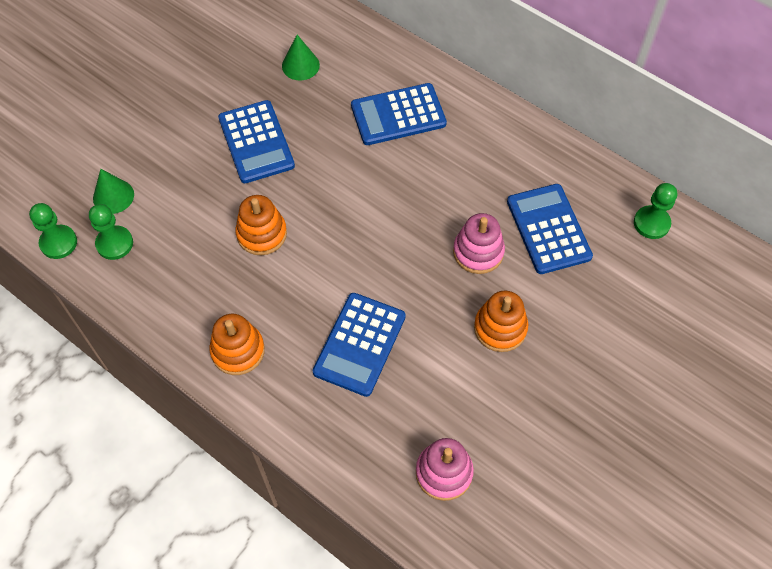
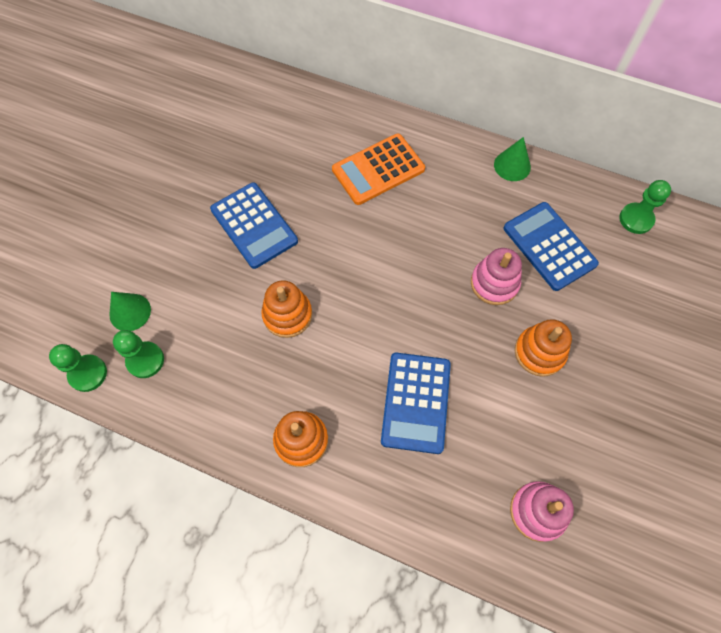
camera: 15 degrees left, 5 degrees up
green cone [282,35,320,80] -> green cone moved to [494,137,531,181]
blue calculator [351,83,447,145] -> orange calculator [332,134,425,205]

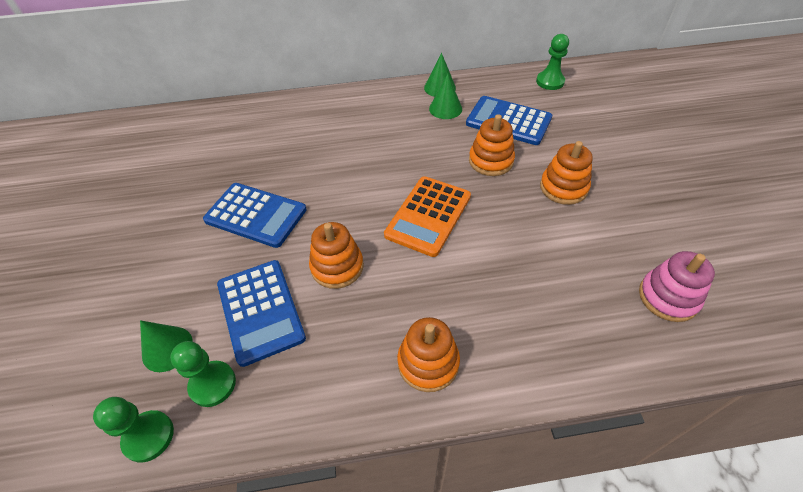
camera: 30 degrees left, 15 degrees down
orange calculator [332,134,425,205] -> orange calculator moved to [384,176,471,257]
blue calculator [381,353,451,454] -> blue calculator moved to [217,260,306,367]
pink stacking toy [471,248,522,305] -> orange stacking toy [469,114,515,176]
none -> green cone [429,74,462,119]

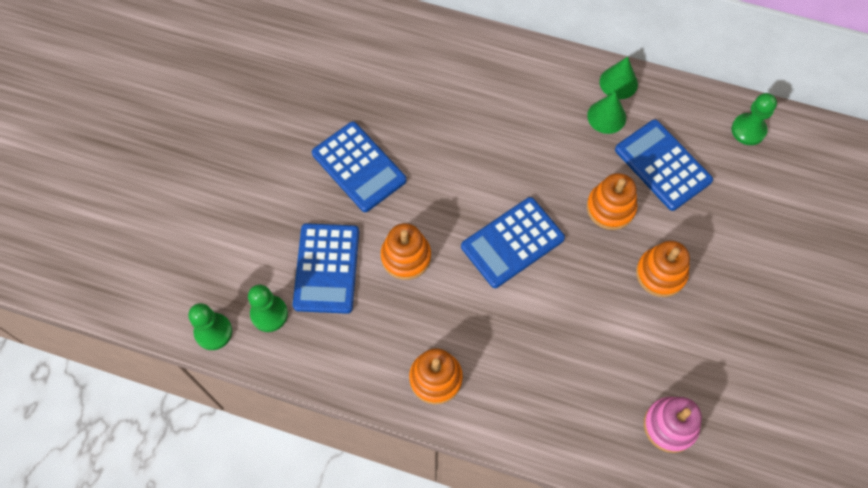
camera: 25 degrees right, 15 degrees up
green cone [140,320,193,372] -> none
orange calculator [384,176,471,257] -> blue calculator [461,197,565,288]

